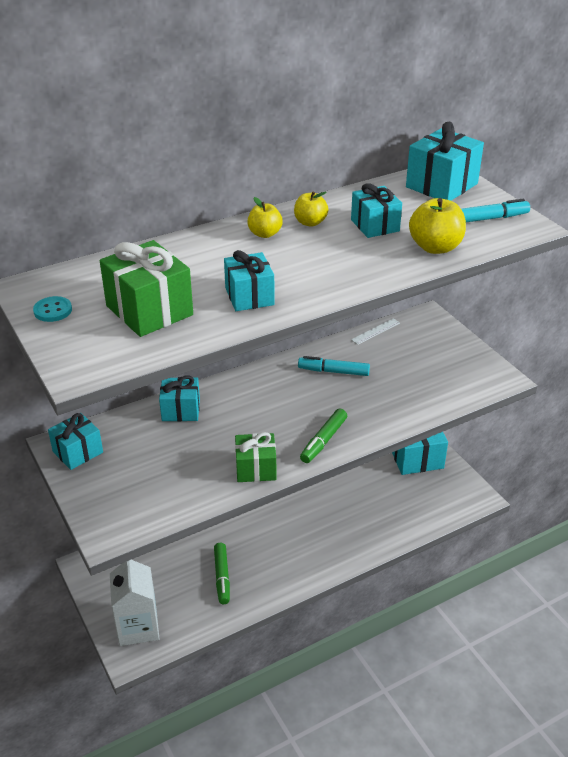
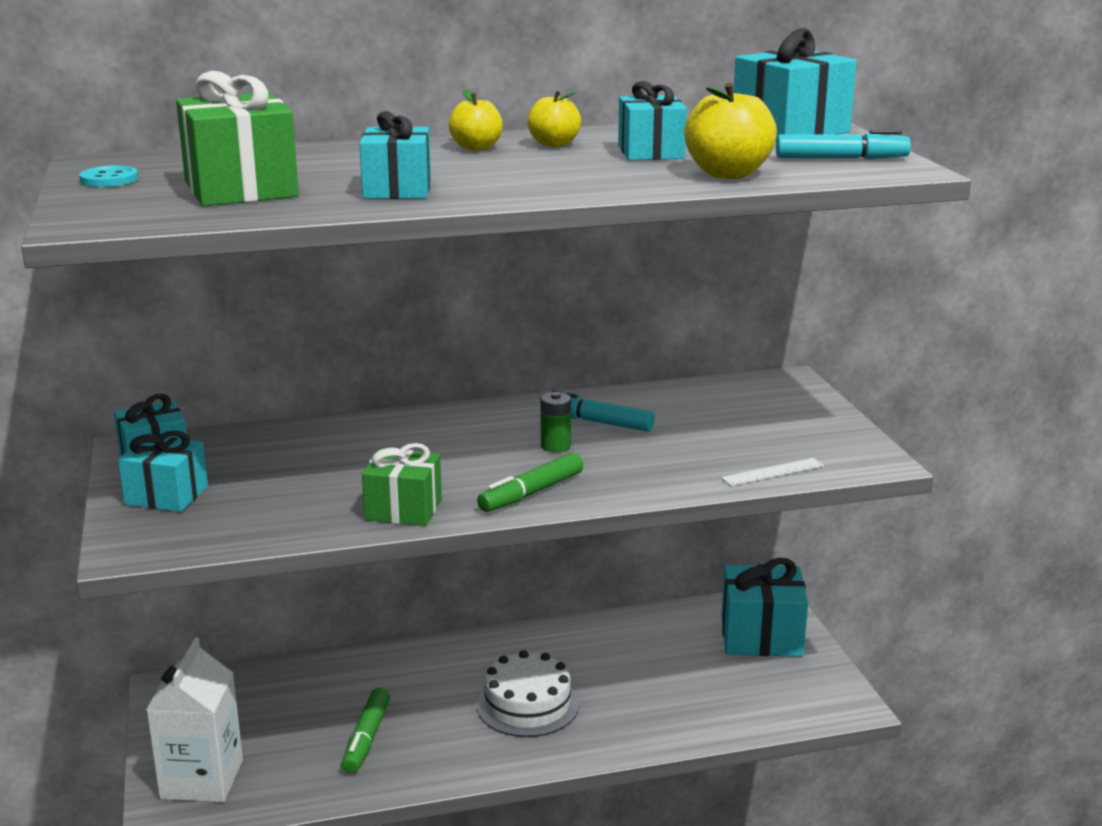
camera: 15 degrees right, 15 degrees down
turquoise gift [159,376,200,421] -> turquoise gift moved to [118,430,208,512]
white ruler [351,318,400,345] -> white ruler moved to [721,458,824,486]
none -> white cake [477,650,579,737]
none -> green battery [541,392,571,452]

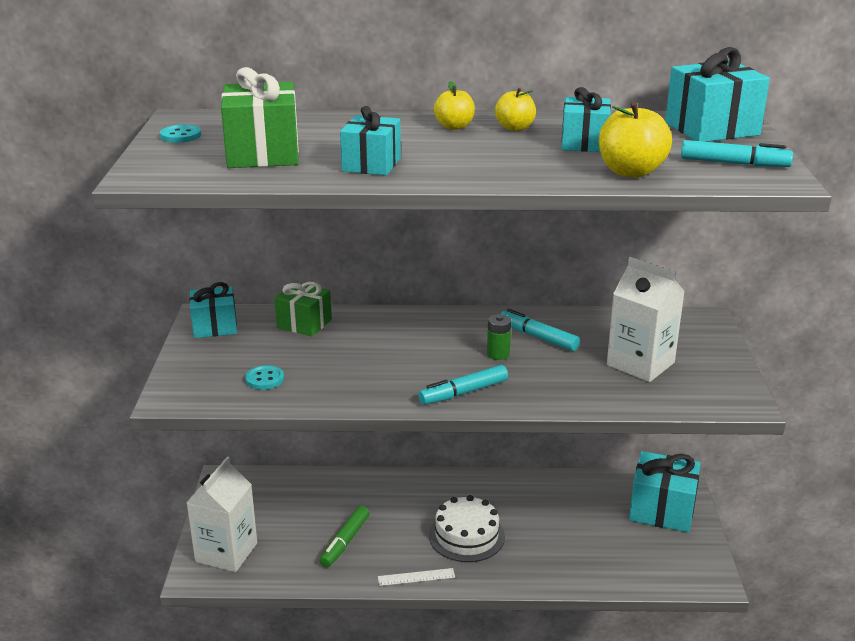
camera: 15 degrees right, 5 degrees up
turquoise gift [118,430,208,512] -> none
green gift [362,443,442,526] -> green gift moved to [274,282,332,337]
green marker [477,452,584,512] -> turquoise marker [418,365,508,405]
white ruler [721,458,824,486] -> white ruler moved to [378,568,455,586]
none -> turquoise button [245,365,284,390]
none -> white carton [607,257,685,382]

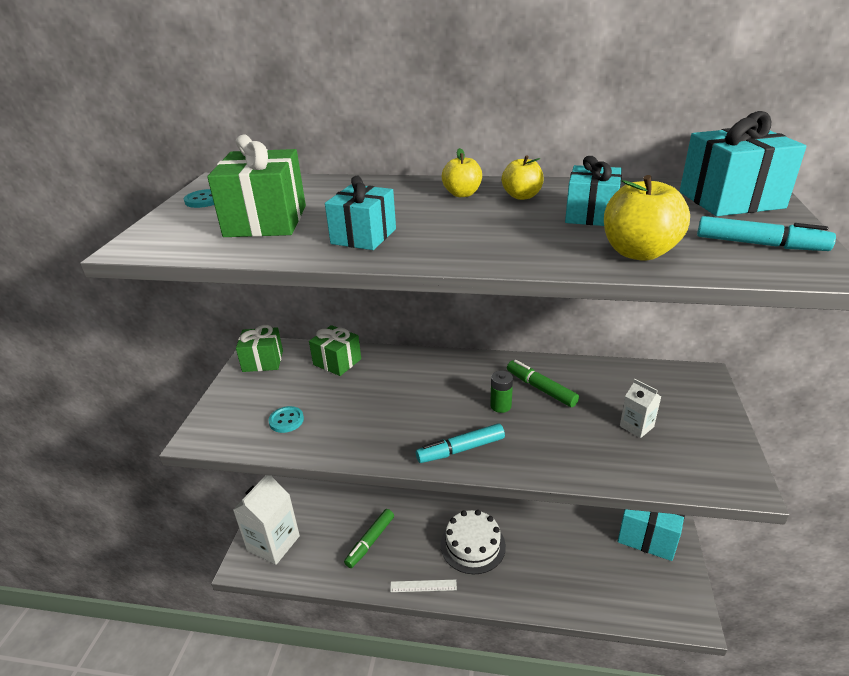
camera: 10 degrees right, 5 degrees up
turquoise gift [189,282,237,338] -> green gift [236,325,283,372]
turquoise marker [501,309,580,351] -> green marker [507,360,579,407]
white carton [607,257,685,382] -> white carton [620,379,661,438], size x0.51

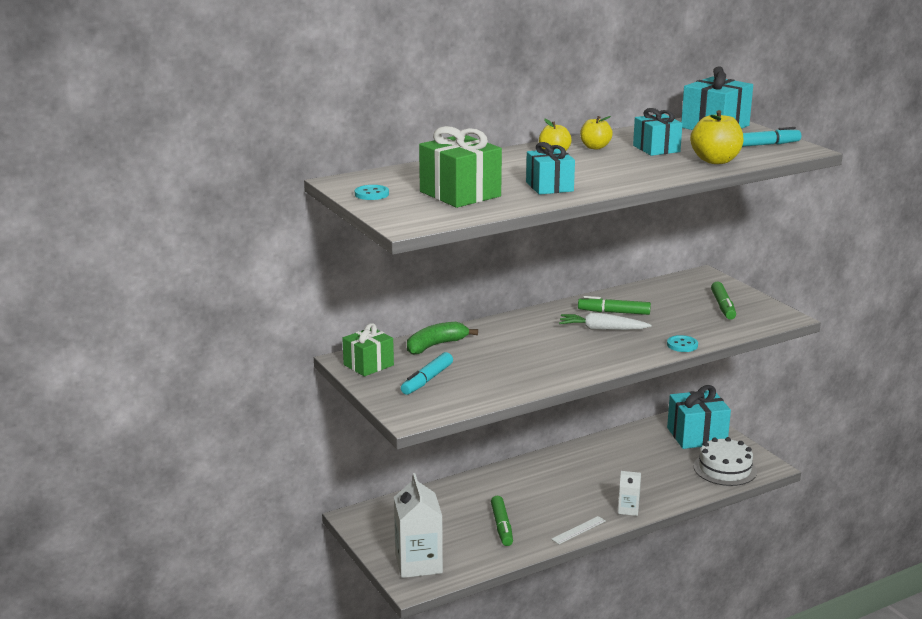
camera: 40 degrees left, 10 degrees down
turquoise button [268,406,304,433] -> turquoise button moved to [667,335,698,352]
green gift [309,325,361,376] -> green banana [407,322,478,355]
turquoise marker [416,423,505,463] -> turquoise marker moved to [401,352,453,395]
white cake [440,510,506,574] -> white cake moved to [693,437,757,486]
green battery [490,371,513,413] -> white carrot [559,312,651,330]
white carton [620,379,661,438] -> white carton moved to [618,471,641,516]
none -> green marker [711,282,736,320]

